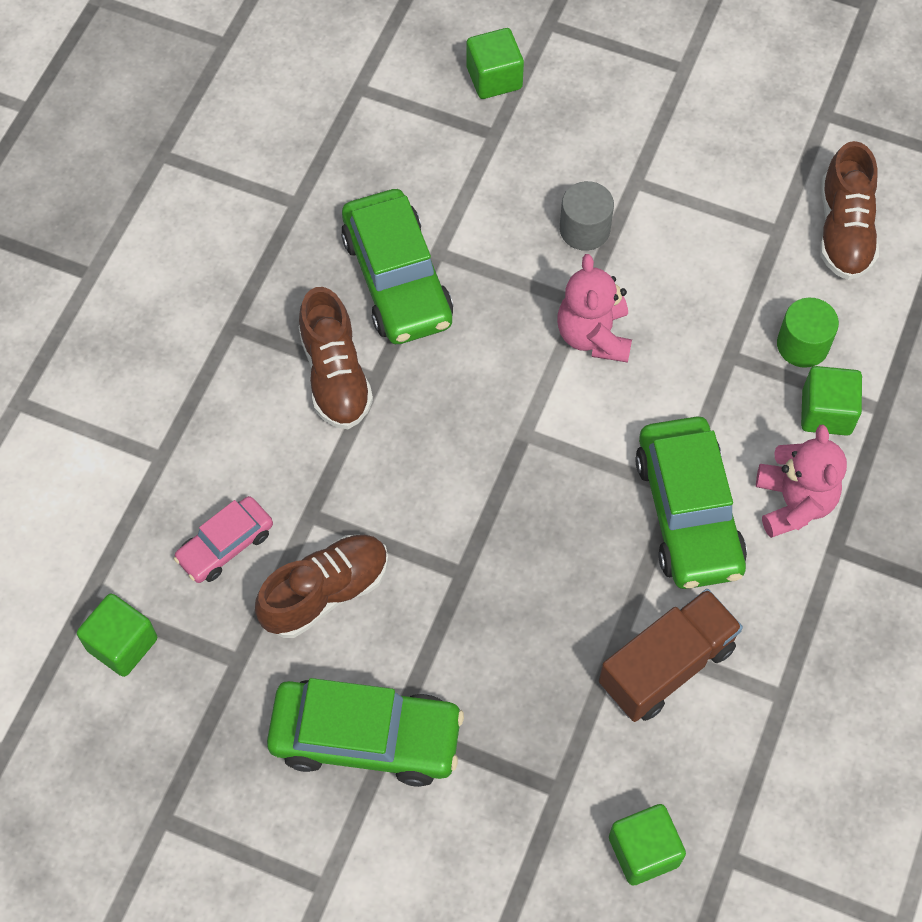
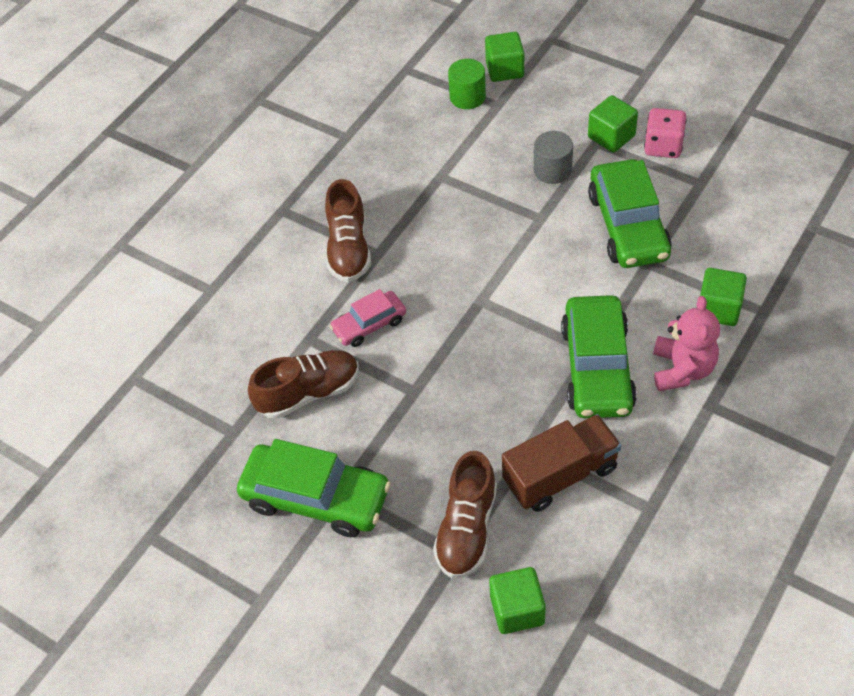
camera: 15 degrees right, 10 degrees down
green cube [77,593,157,677] -> green cube moved to [588,95,638,153]
pink car [174,496,273,583] -> pink car moved to [329,289,406,347]
green car [341,189,453,344] -> green car moved to [588,159,672,268]
pink teddy bear [557,254,632,362] -> none
green cylinder [777,297,839,368] -> green cylinder moved to [448,59,486,109]
brown shoe [820,141,879,280] -> brown shoe moved to [433,451,497,579]
none -> pink dice [644,108,687,158]

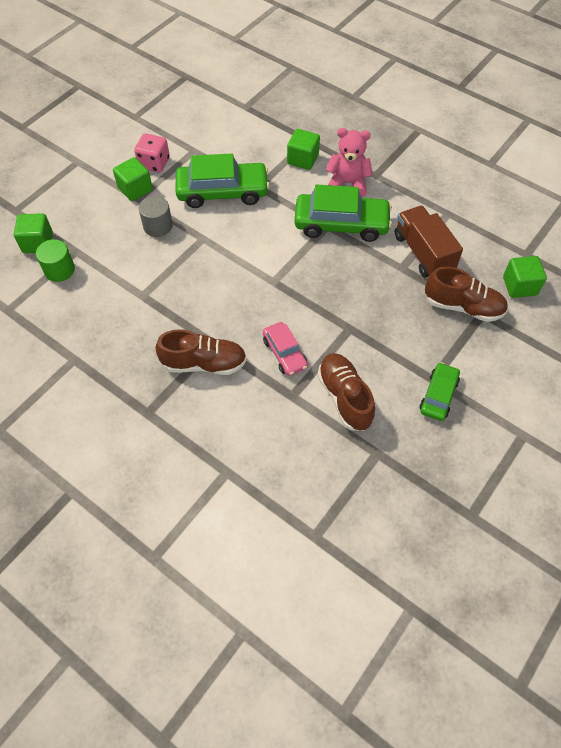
camera: 90 degrees left, 5 degrees up
green car [237,439,391,537] -> green car [419,362,460,421], size x0.56

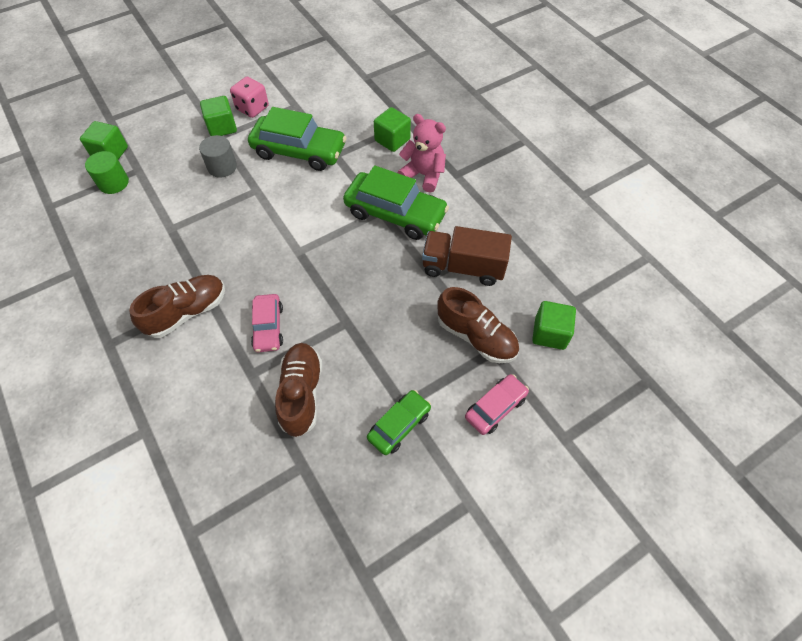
camera: 20 degrees right, 0 degrees up
brown shoe [156,329,247,375] -> brown shoe turned 60 degrees counterclockwise [129,275,225,338]
brown truck [395,206,463,278] -> brown truck turned 75 degrees counterclockwise [422,226,512,286]
none -> pink car [465,374,529,435]

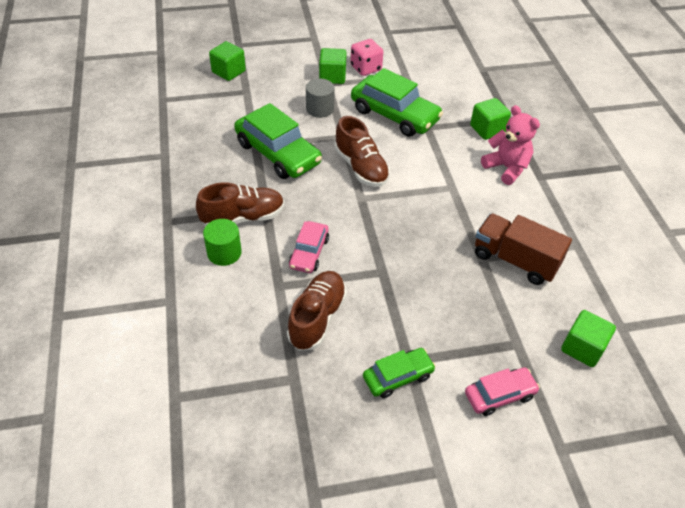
camera: 20 degrees right, 10 degrees down
green cylinder [85,151,129,194] -> green cylinder moved to [203,219,242,266]
green car [343,165,449,240] -> green car moved to [234,103,322,179]
brown shoe [437,287,519,363] -> brown shoe moved to [335,116,390,187]

